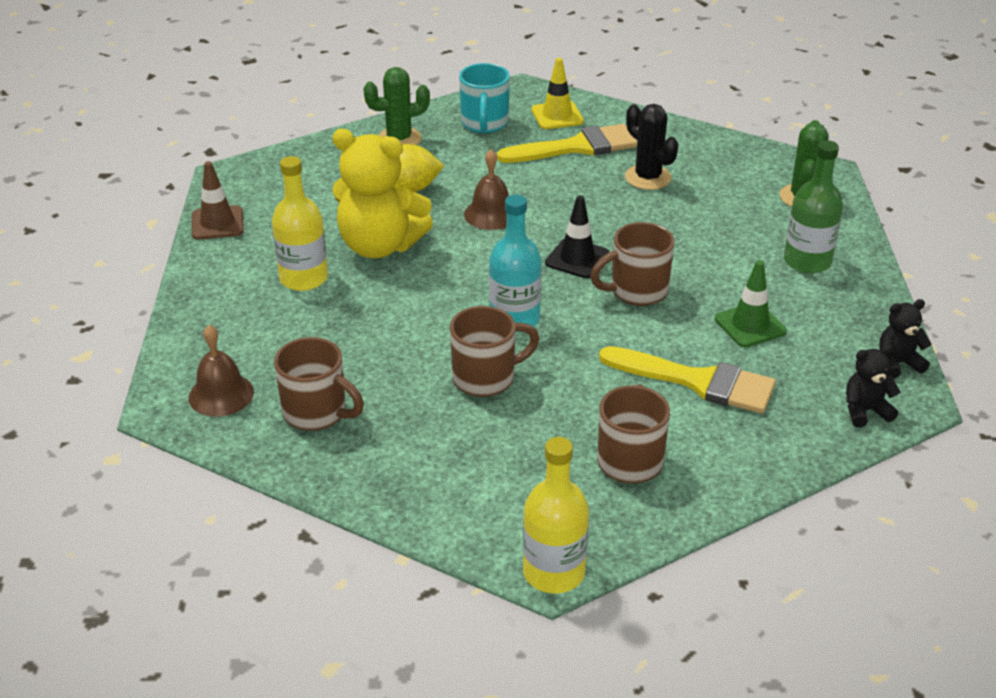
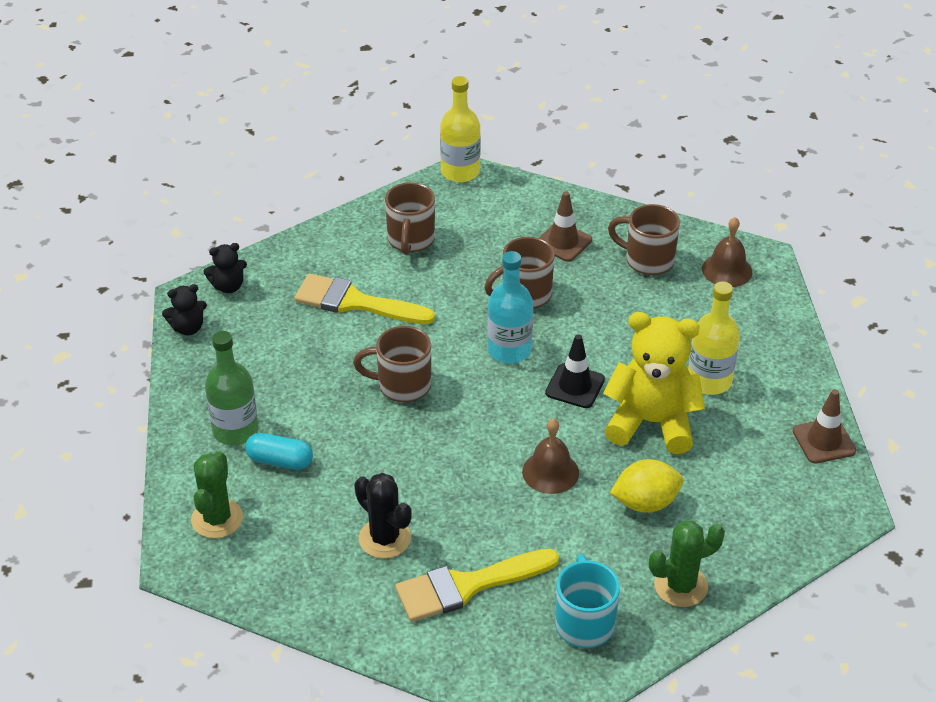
camera: 175 degrees right, 5 degrees up
yellow traffic cone [531,58,584,129] -> none
black traffic cone [545,196,609,278] -> black traffic cone moved to [545,334,605,408]
brown mug [590,222,675,306] -> brown mug turned 150 degrees counterclockwise [353,326,431,402]
green traffic cone [715,260,787,347] -> none
none -> turquoise capsule [245,433,313,470]
none -> brown traffic cone [539,191,592,262]

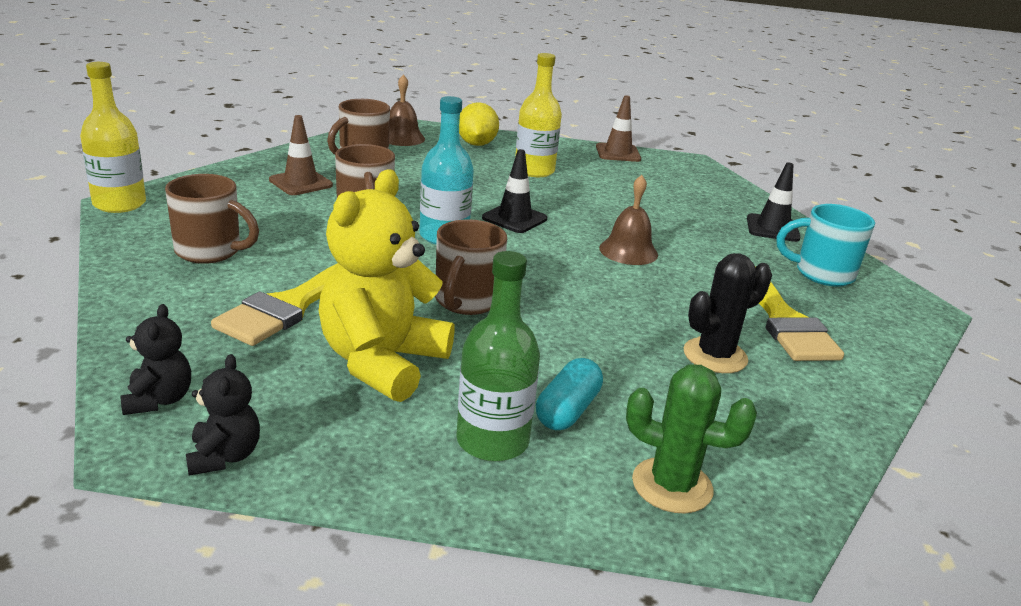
camera: 80 degrees left, 15 degrees down
yellow teddy bear [603,312,705,454] -> yellow teddy bear moved to [319,169,455,402]
yellow lemon [610,459,683,513] -> yellow lemon moved to [459,102,499,146]
green cactus [649,521,725,607] -> black traffic cone [747,162,800,242]

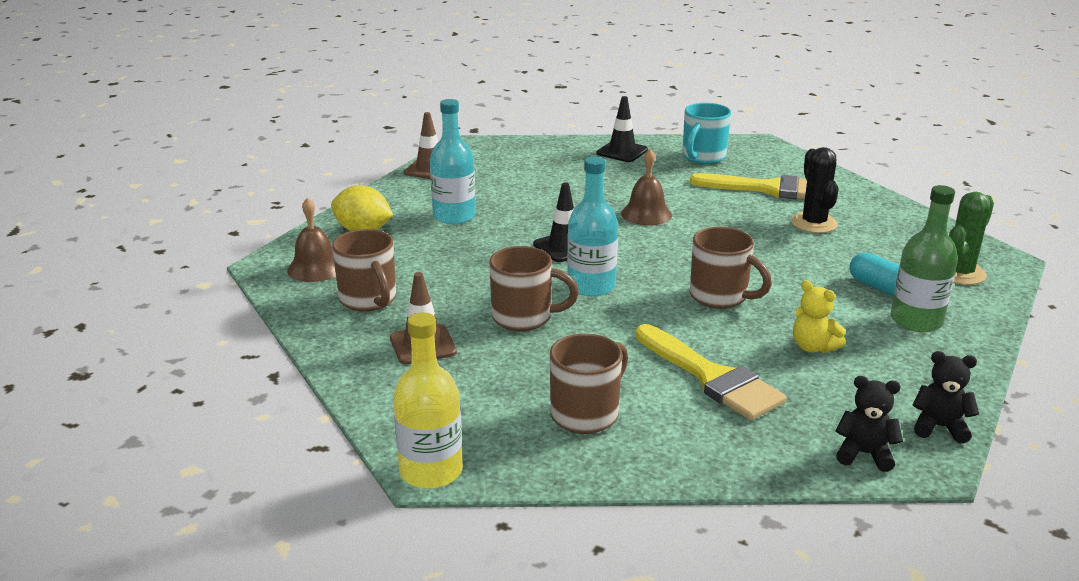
camera: 65 degrees left, 0 degrees up
yellow teddy bear [319,169,455,402] -> yellow teddy bear [793,280,846,353], size x0.48
yellow bottle [515,53,562,177] -> turquoise bottle [430,99,476,224]

